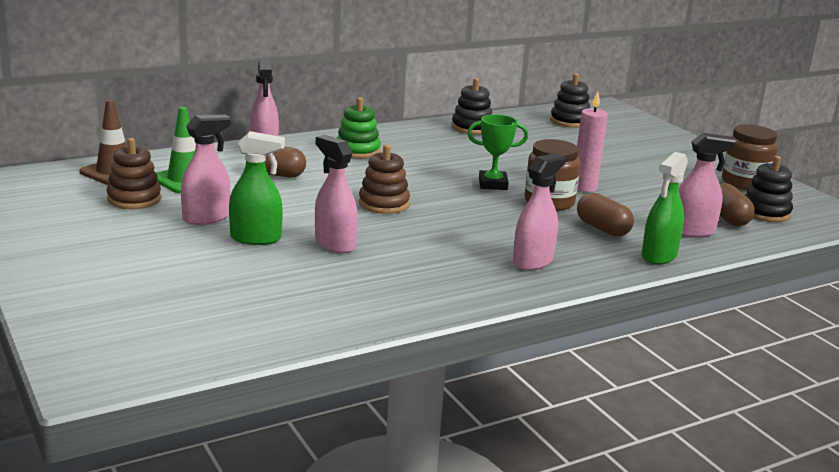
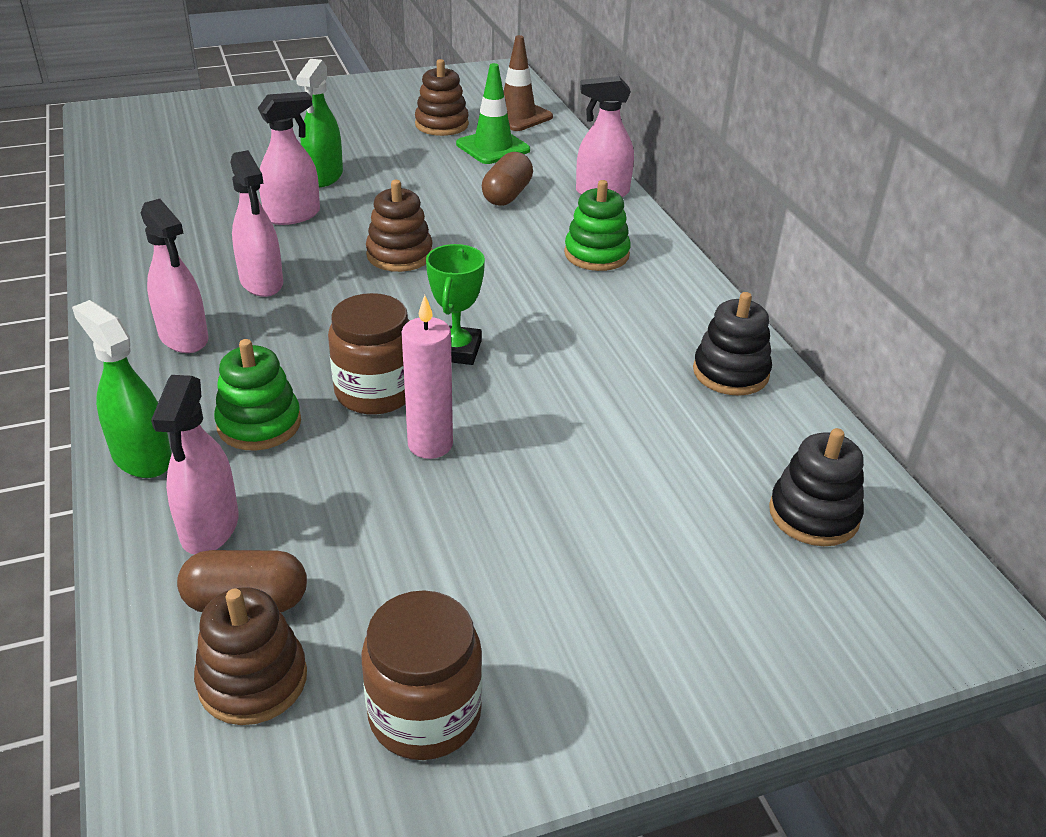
camera: 100 degrees right, 15 degrees up
pink spray bottle [181,114,231,225] -> pink spray bottle moved to [231,150,283,297]
brown capsule [577,193,634,237] -> green stacking toy [214,339,301,450]
black stacking toy [745,156,793,222] -> brown stacking toy [194,587,307,725]

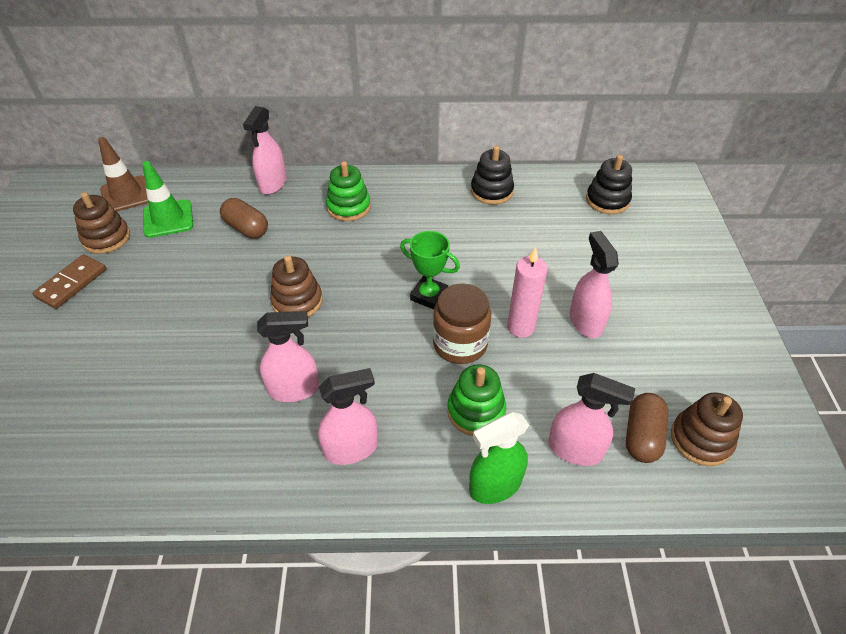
camera: 70 degrees left, 10 degrees up
pink spray bottle [258,92,320,225] -> pink spray bottle moved to [570,231,619,338]
green spray bottle [296,59,343,187] -> none
brown jar [361,590,482,760] -> none
none -> brown domino [32,254,106,309]

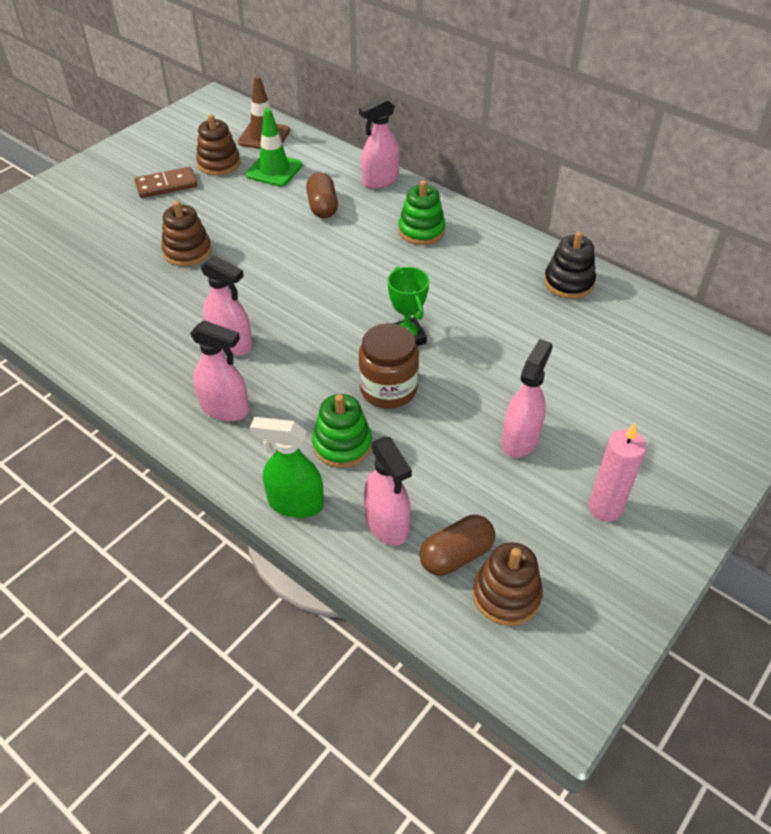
camera: 40 degrees right, 0 degrees up
brown stacking toy [270,255,323,317] -> brown stacking toy moved to [161,201,212,267]
pink candle [507,247,548,338] -> pink candle moved to [588,423,647,522]
black stacking toy [586,155,632,214] -> none

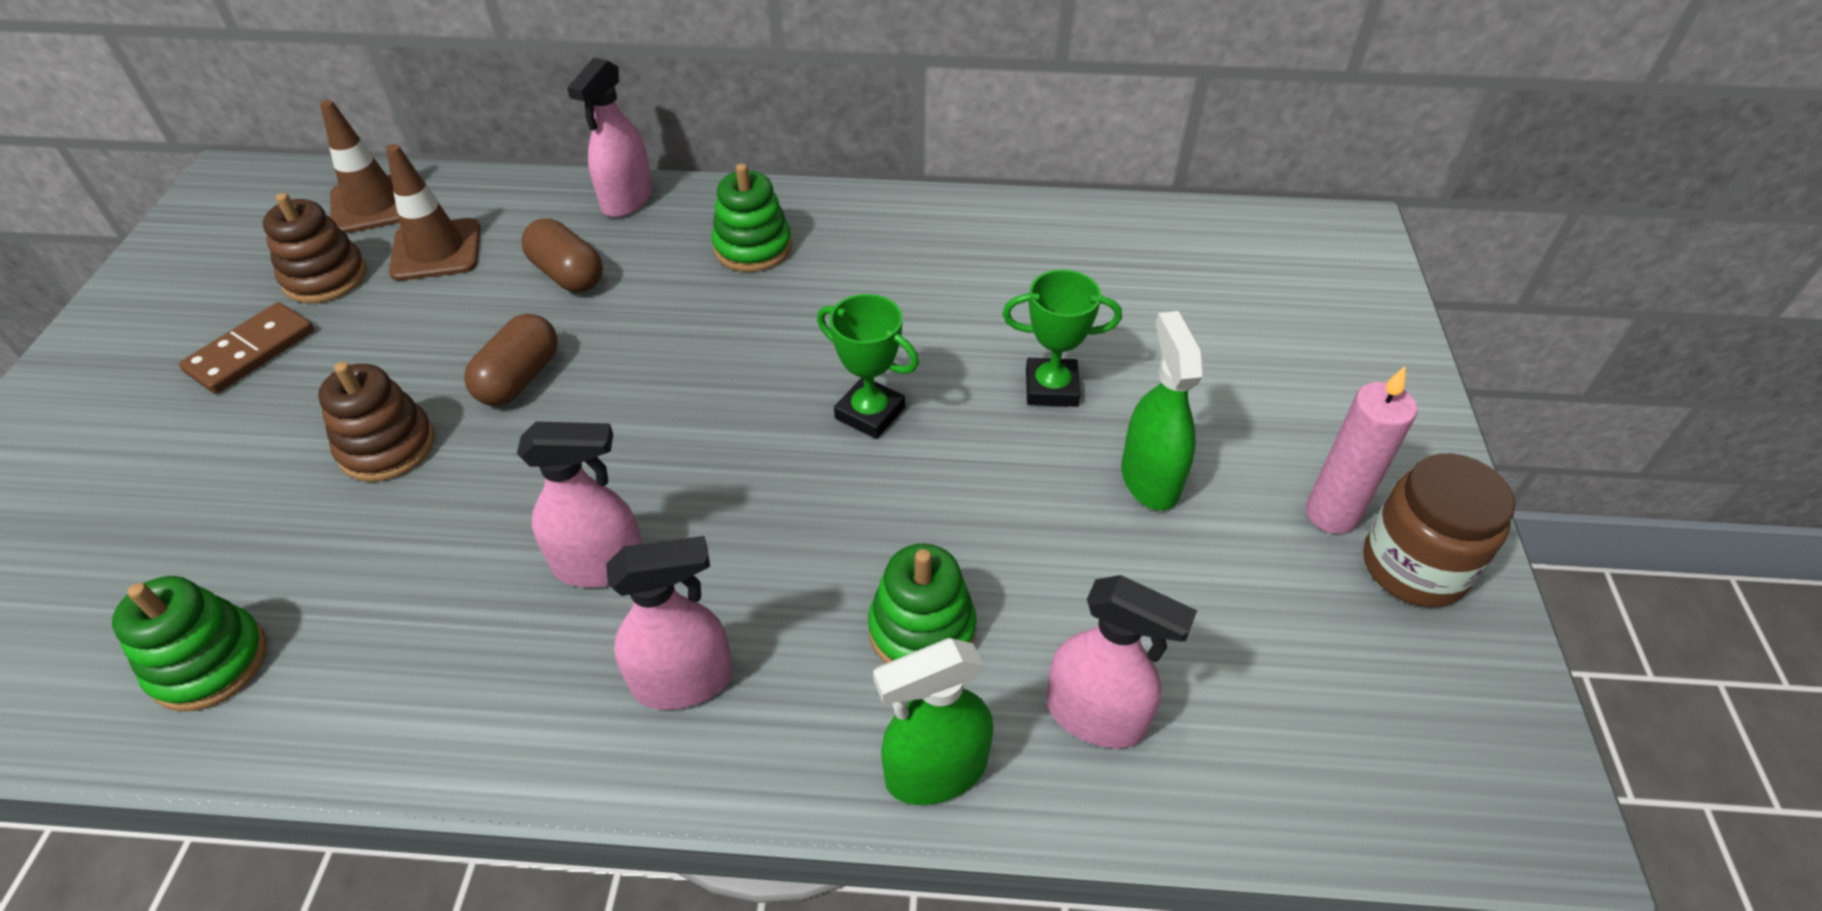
camera: 35 degrees left, 0 degrees up
green traffic cone [246,108,303,187] -> brown traffic cone [386,144,480,281]
brown jar [359,323,419,409] -> brown jar moved to [1363,453,1515,607]
brown capsule [419,515,495,576] -> brown capsule moved to [464,314,558,406]
brown stacking toy [473,542,543,626] -> none
pink spray bottle [502,339,553,458] -> green spray bottle [1121,311,1205,511]
black stacking toy [544,231,596,299] -> none
none -> green stacking toy [112,576,267,711]
none -> green trophy [1002,269,1122,407]

